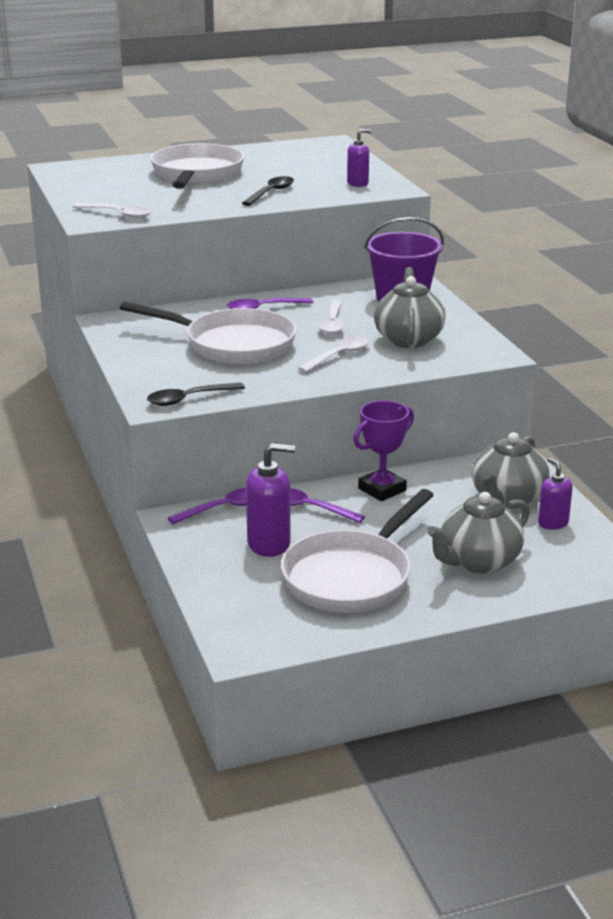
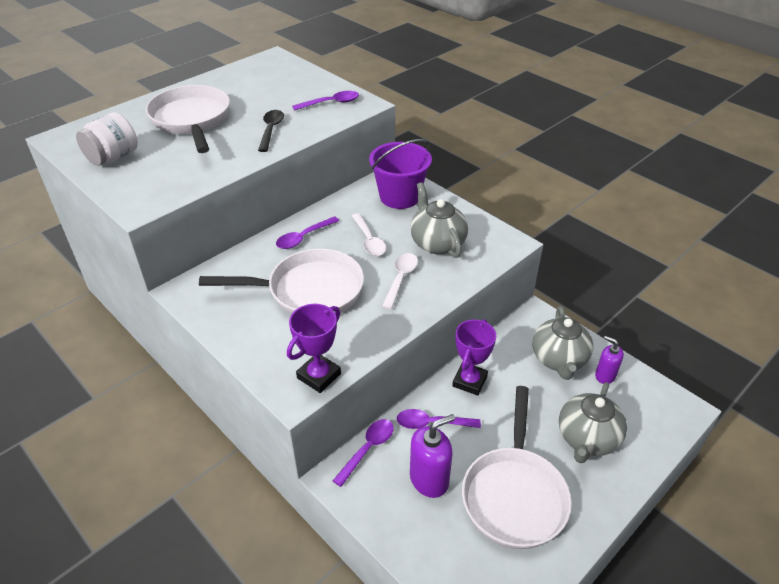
camera: 25 degrees left, 15 degrees up
white spoon [73,203,151,219] -> none
black spoon [147,383,245,406] -> purple trophy [287,304,341,393]
purple soap dispenser [347,129,372,187] -> purple spoon [292,91,359,111]
none -> white jar [76,112,138,166]

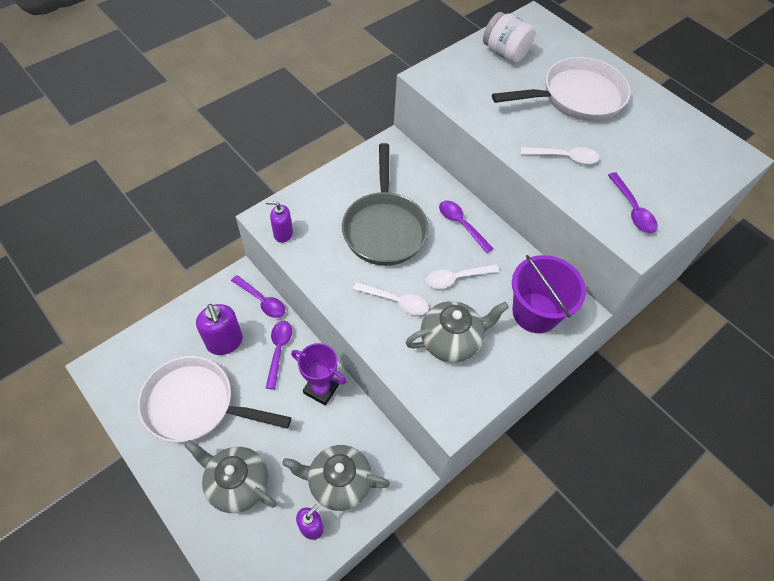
camera: 90 degrees right, 15 degrees up
white pan [199,249,364,314] -> grey pan [342,143,429,266]
black spoon [258,110,284,152] -> white spoon [520,147,600,164]
purple trophy [287,304,341,393] -> purple soap dispenser [266,201,293,243]

